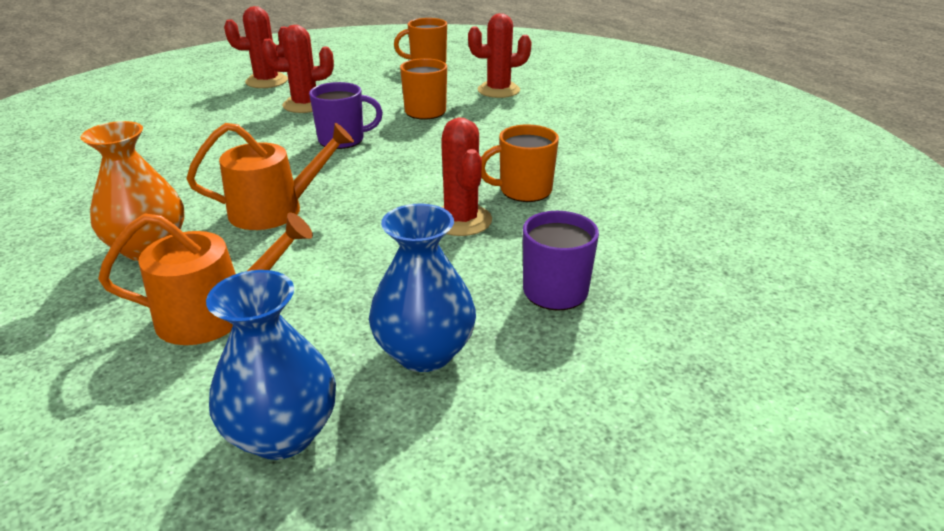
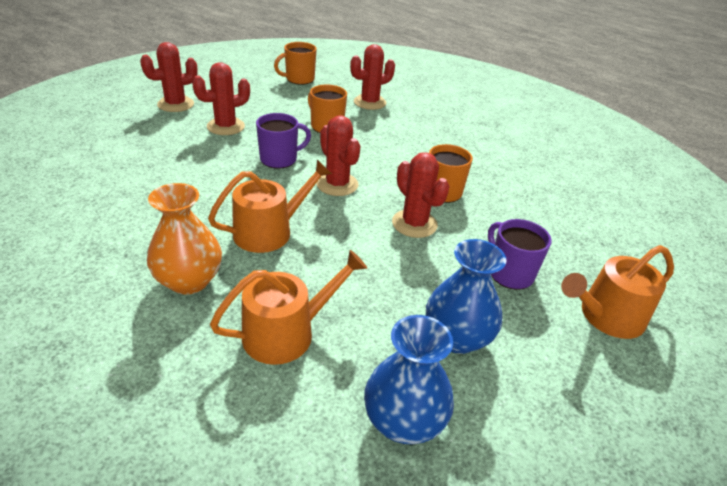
camera: 20 degrees left, 5 degrees up
none -> red cactus [316,116,360,196]
none -> orange watering can [561,245,674,339]

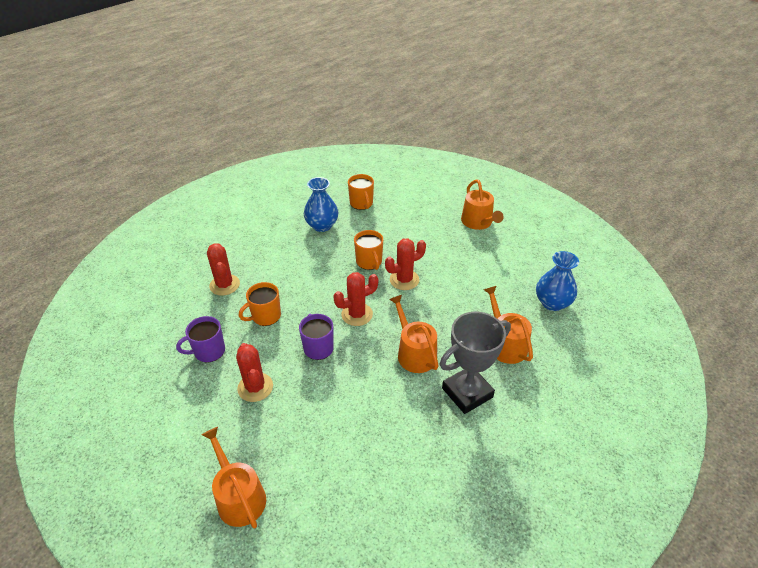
camera: 80 degrees left, 5 degrees up
red cactus [140,42,198,112] -> none
orange vase [147,183,222,295] -> grey trophy [440,312,511,414]
orange mug [274,42,317,85] -> orange mug moved to [348,174,374,210]
blue vase [426,239,506,354] -> blue vase moved to [304,177,338,232]
purple mug [488,219,552,290] -> purple mug moved to [176,316,225,362]
none -> orange watering can [202,427,266,528]

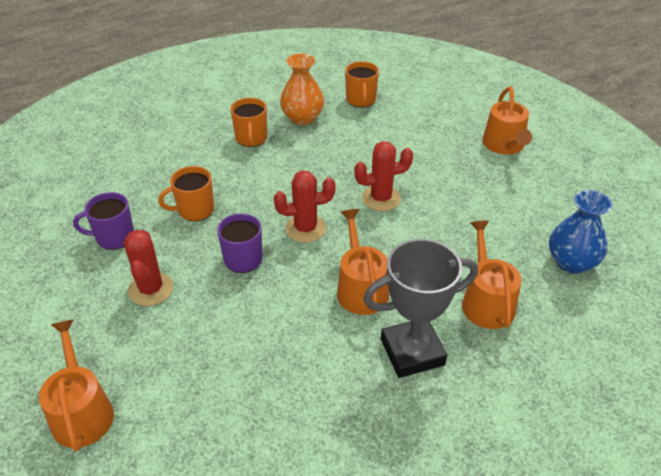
camera: 15 degrees right, 0 degrees up
red cactus [207,243,240,295] -> none
blue vase [304,177,338,232] -> orange vase [280,54,324,125]
orange mug [354,230,383,270] -> orange mug moved to [230,98,267,147]

